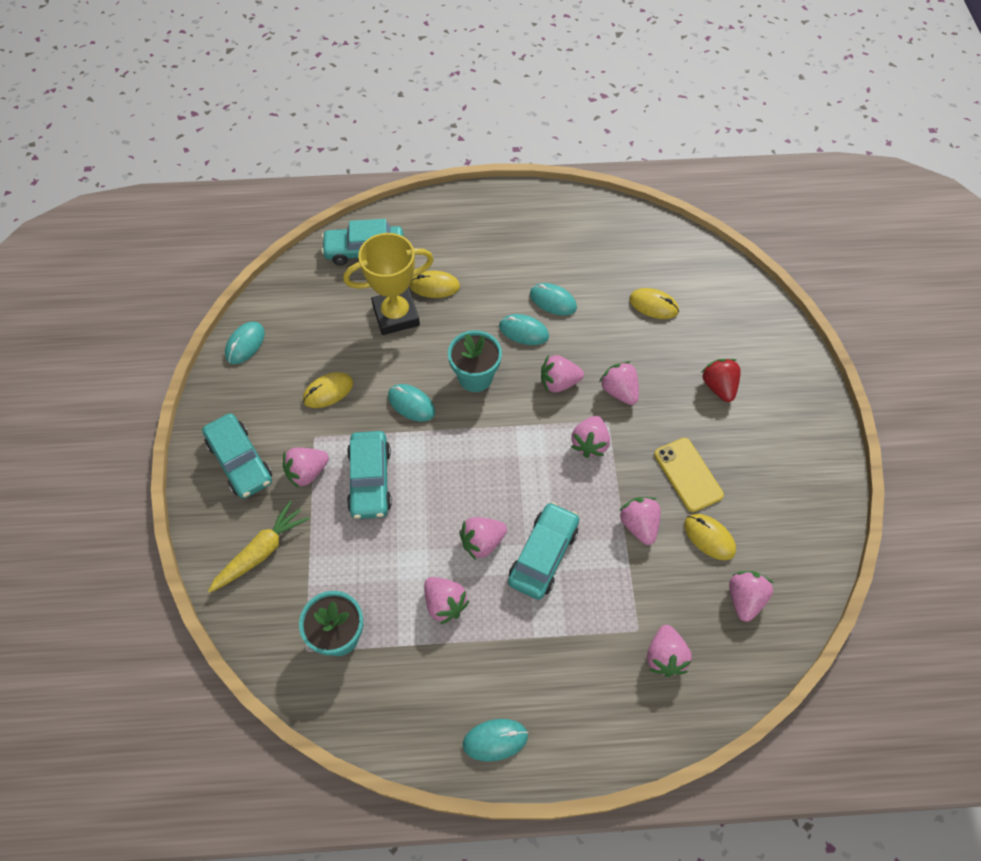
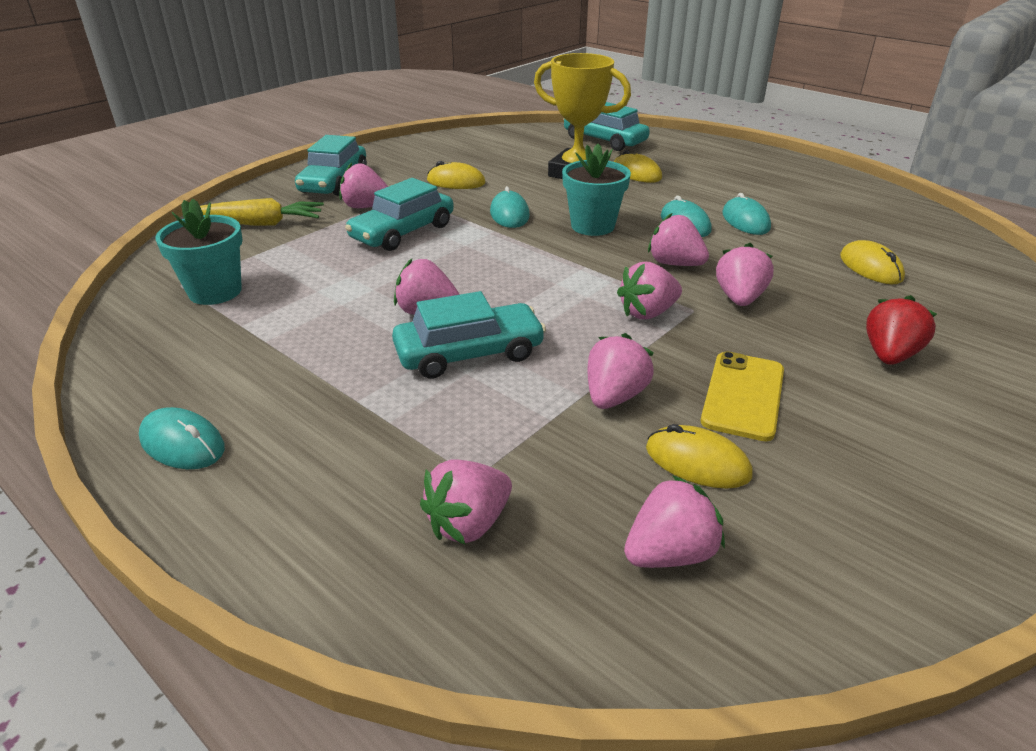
camera: 45 degrees right, 25 degrees down
turquoise mouse [225,322,265,364] -> none
pink strawberry [424,577,469,624] -> none
yellow mouse [684,514,736,560] -> yellow mouse turned 60 degrees counterclockwise [646,424,753,489]

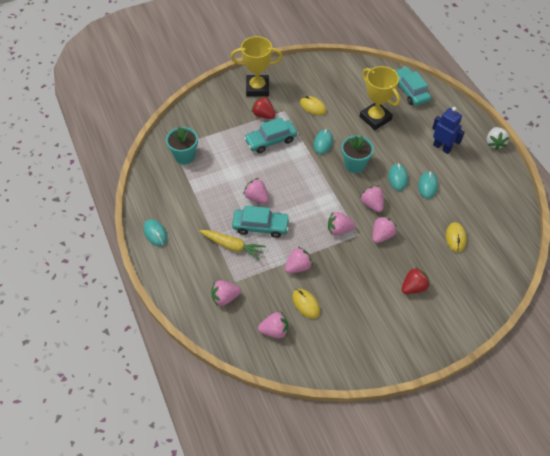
camera: 25 degrees right, 20 degrees up
yellow carrot [200,198,324,226] -> yellow carrot moved to [199,230,266,260]
turquoise car [295,135,367,196] -> yellow trophy [231,36,283,97]
pink strawberry [339,163,388,208] -> red strawberry [251,96,275,119]
yellow mouse [614,150,662,183] -> none
yellow phone [701,351,784,441] -> none
none -> blue robot [432,107,465,154]
none -> white strawberry [487,127,510,150]

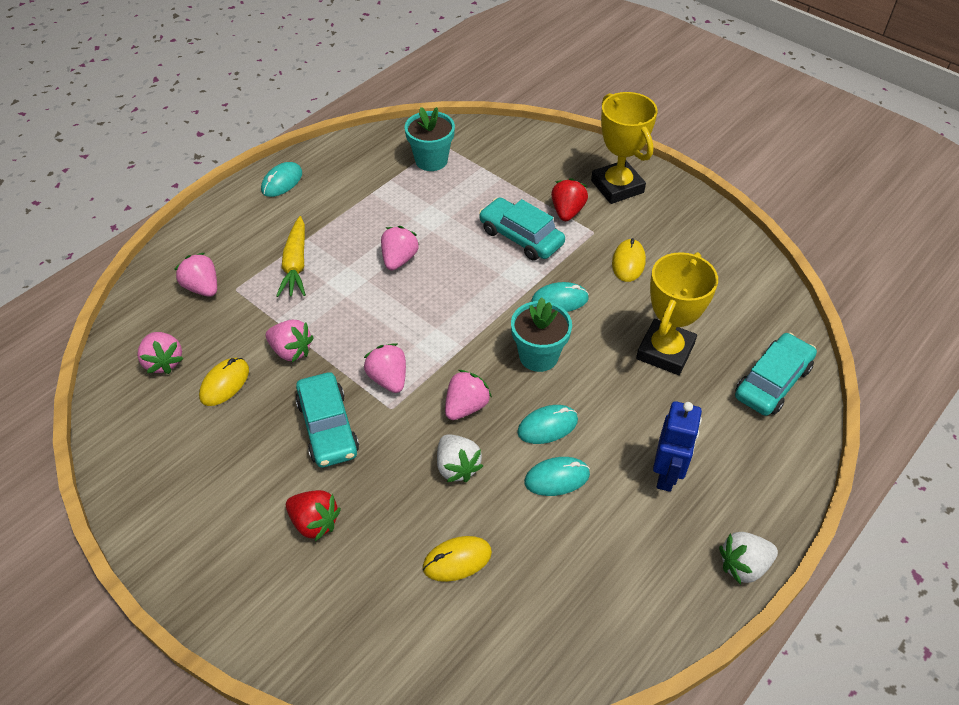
camera: 65 degrees right, 5 degrees down
turquoise car [232,206,290,238] -> turquoise car moved to [295,372,359,467]
pink strawberry [372,216,397,243] -> none
none -> white strawberry [437,435,483,482]

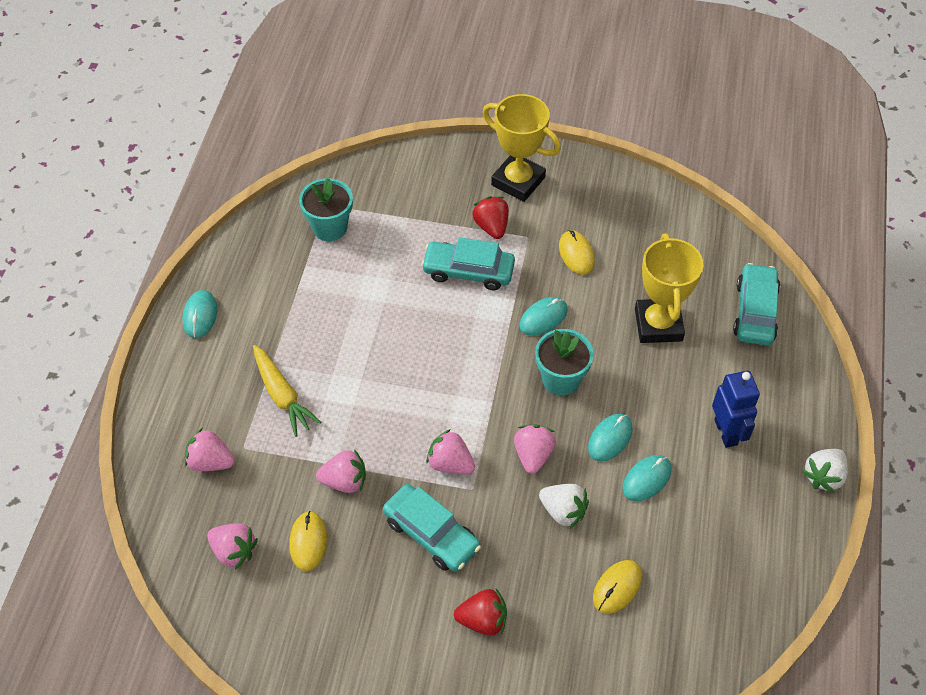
camera: 30 degrees left, 5 degrees up
pink strawberry [381,226,419,270] -> none

